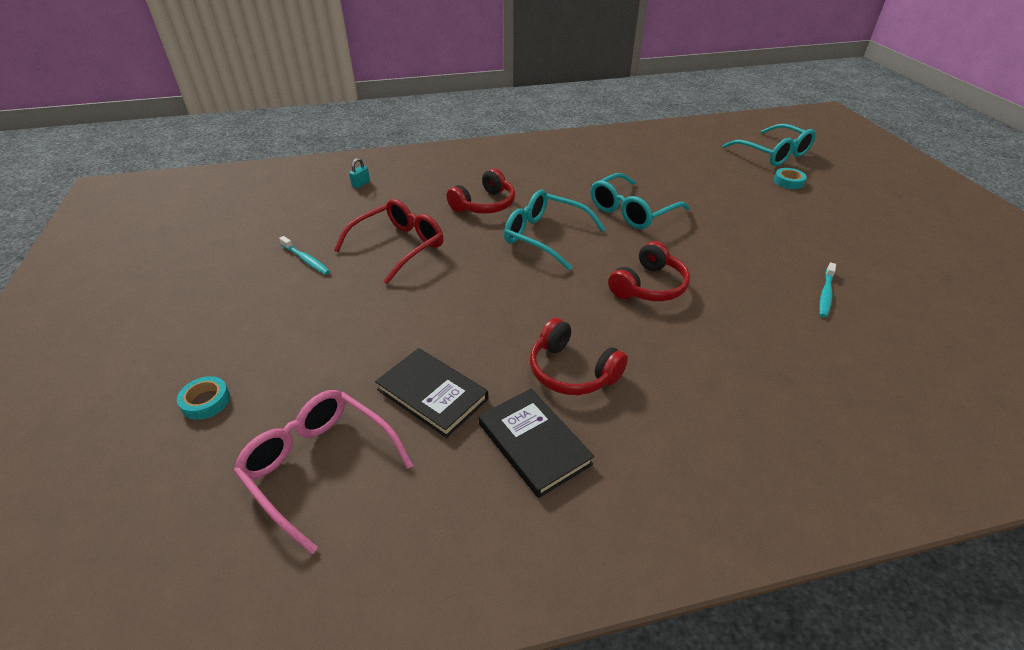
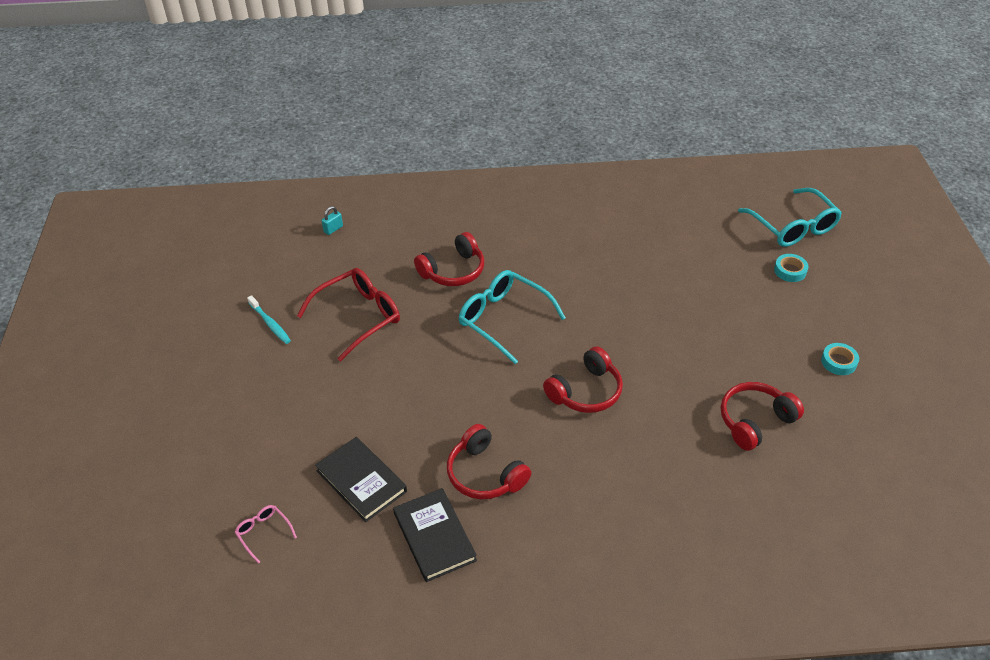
camera: 10 degrees right, 5 degrees up
turquoise tape [177,376,230,420] -> turquoise tape moved to [821,343,859,375]
pink glasses [233,390,413,554] -> pink glasses [234,505,297,564], size x0.47
turquoise glasses [590,173,690,229] -> none
turquoise toothbrush [819,263,836,317] -> red headphones [721,382,804,451]

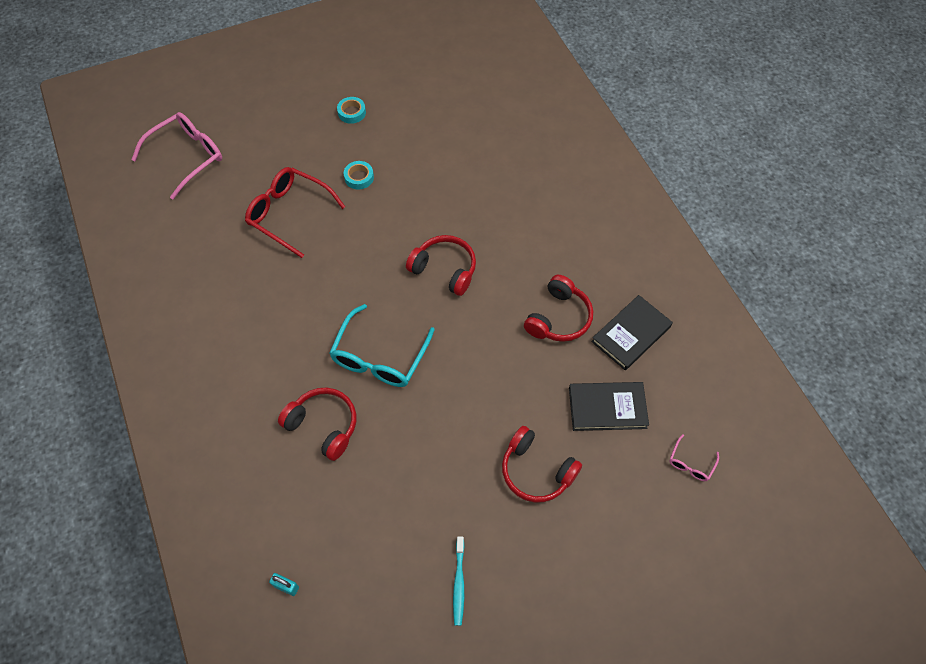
camera: 110 degrees left, 15 degrees up
turquoise toothbrush [247,295,291,344] -> turquoise toothbrush turned 150 degrees clockwise [453,536,464,626]
red glasses [297,268,400,362] -> red glasses moved to [245,167,345,258]
black book [315,437,407,522] -> black book turned 60 degrees clockwise [569,382,649,431]
red headphones [721,382,804,451] -> red headphones moved to [502,426,582,503]
turquoise glasses [738,188,842,247] -> pink glasses [131,112,222,200]
turquoise tape [774,254,808,282] -> turquoise tape moved to [344,161,374,189]

